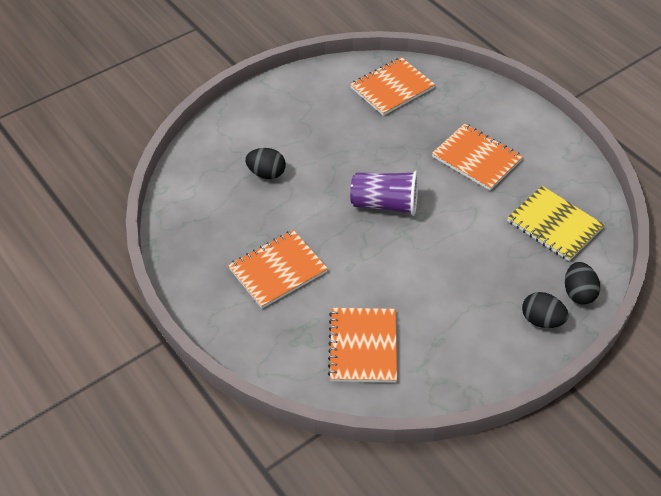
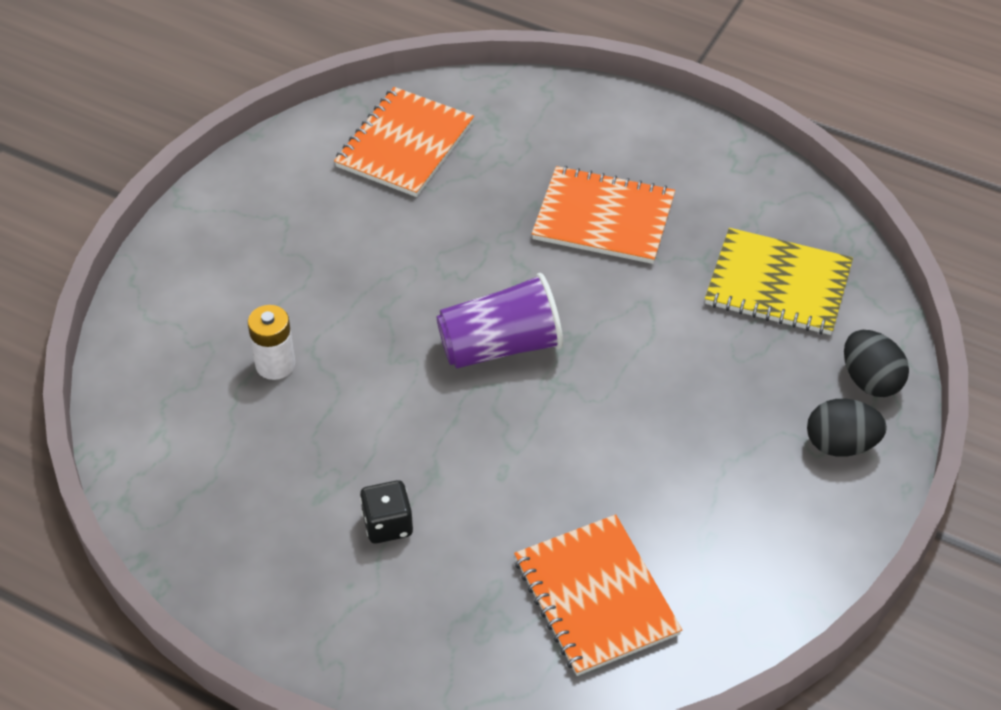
camera: 25 degrees left, 0 degrees up
orange notebook [228,230,328,308] -> black dice [360,480,413,544]
black egg [245,148,286,179] -> white battery [248,305,295,380]

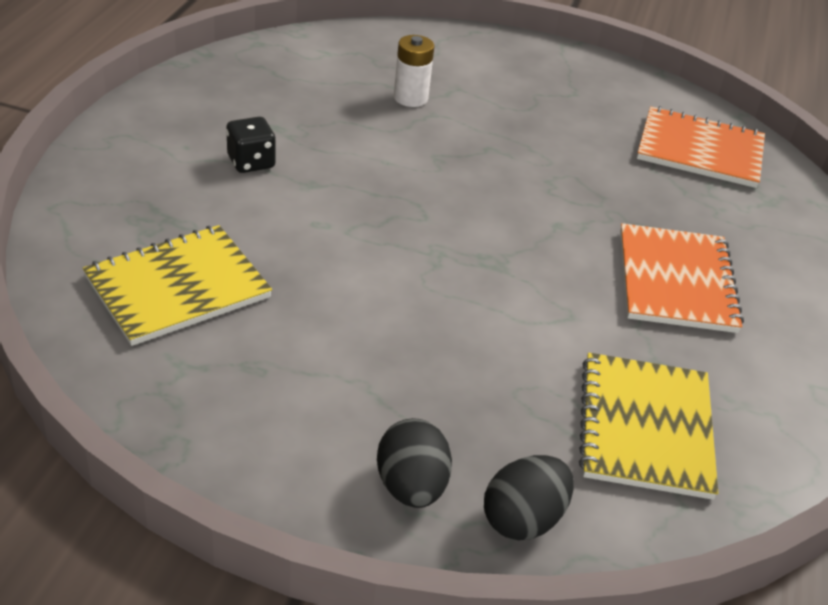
camera: 75 degrees right, 10 degrees down
purple cup [436,273,563,369] -> none
orange notebook [514,514,682,676] -> yellow notebook [83,225,272,346]

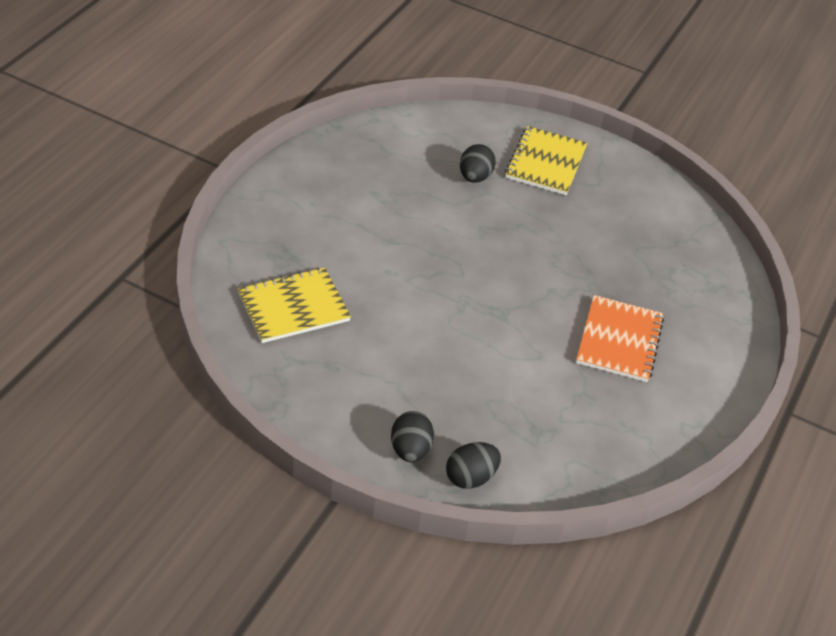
camera: 10 degrees right, 5 degrees up
black dice [226,117,276,173] -> none
white battery [394,35,434,107] -> black egg [460,144,496,183]
yellow notebook [579,353,718,500] -> yellow notebook moved to [505,126,588,195]
orange notebook [637,106,765,188] -> none

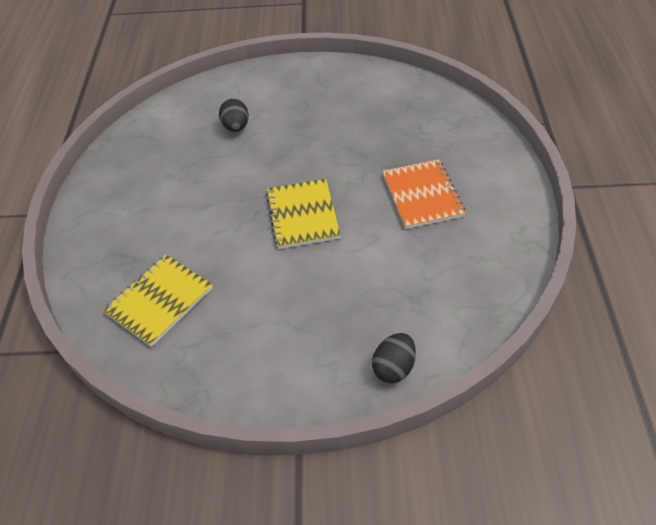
camera: 20 degrees left, 5 degrees up
black egg [391,411,434,462] -> none
yellow notebook [505,126,588,195] -> yellow notebook moved to [266,179,341,249]

